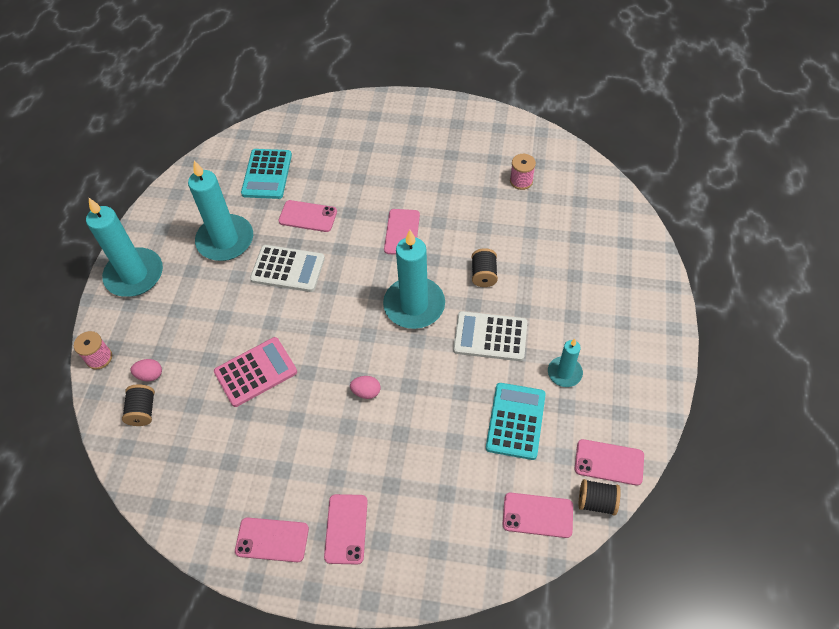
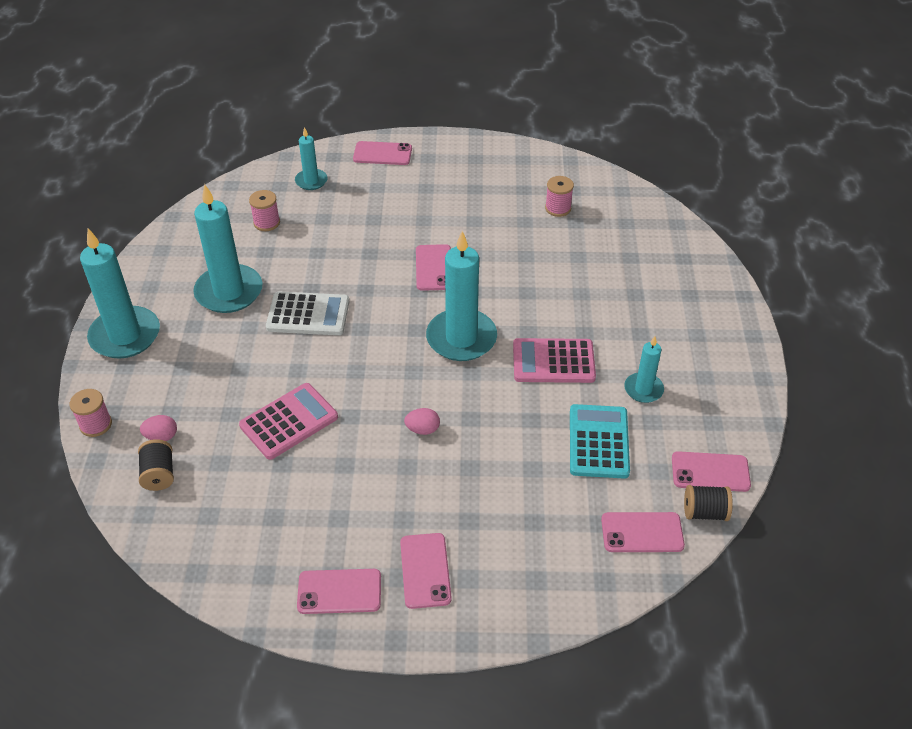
camera: 10 degrees left, 10 degrees down
turquoise calculator [241,149,292,199] -> pink spool [249,190,280,231]
pink phone [278,200,337,232] -> pink phone moved to [353,141,412,165]
white calculator [453,311,527,361] -> pink calculator [513,338,596,383]
black spool [472,248,498,287] -> none
none -> turquoise candle [295,127,327,190]

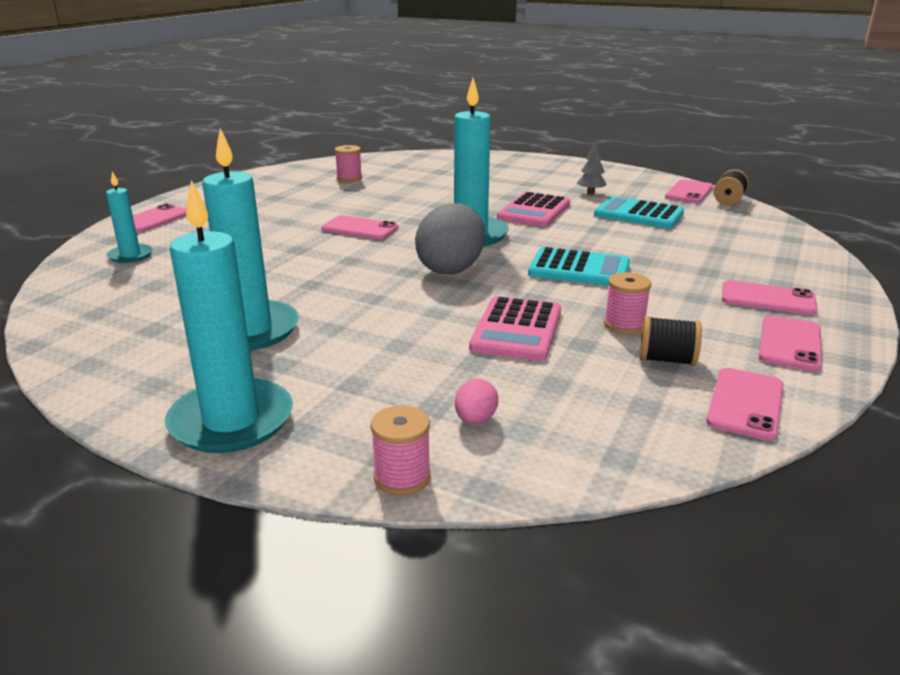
camera: 65 degrees left, 20 degrees down
black spool [138,439,174,491] -> black spool moved to [640,316,702,366]
pink calculator [239,383,338,460] -> pink calculator turned 150 degrees counterclockwise [469,296,561,361]
pink spool [249,190,280,231] -> pink spool moved to [604,272,651,334]
white calculator [266,292,349,335] -> none
pink egg [404,408,440,435] -> turquoise calculator [528,247,630,286]
pink phone [601,512,685,552] -> pink phone moved to [706,368,784,441]
turquoise candle [624,336,664,403] -> grey tree [577,139,607,194]
none -> grey egg [415,203,485,274]

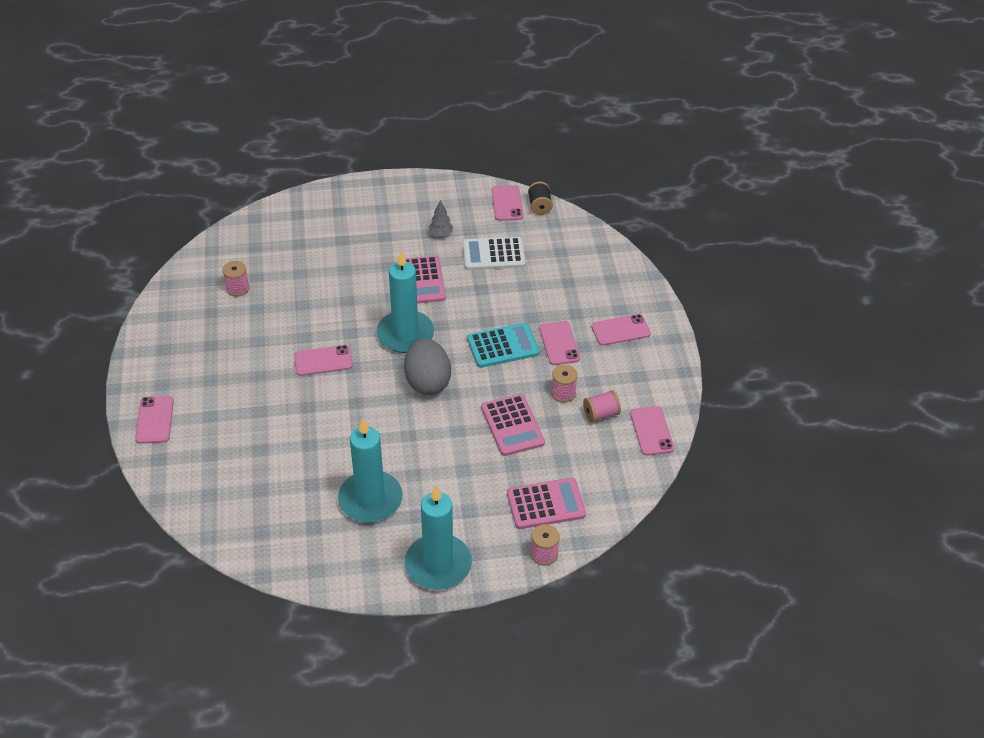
camera: 35 degrees left, 20 degrees up
turquoise candle [106,171,153,263] -> none
pink egg [455,379,498,424] -> pink calculator [507,478,586,529]
turquoise calculator [594,196,684,229] -> white calculator [463,237,526,270]
black spool [640,316,702,366] -> pink spool [583,390,621,423]
pink phone [759,315,822,371] -> pink phone moved to [539,321,580,365]

